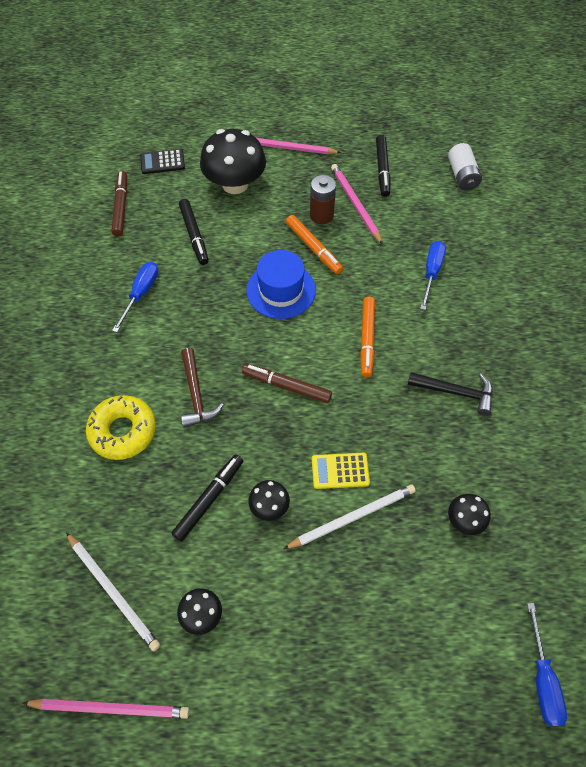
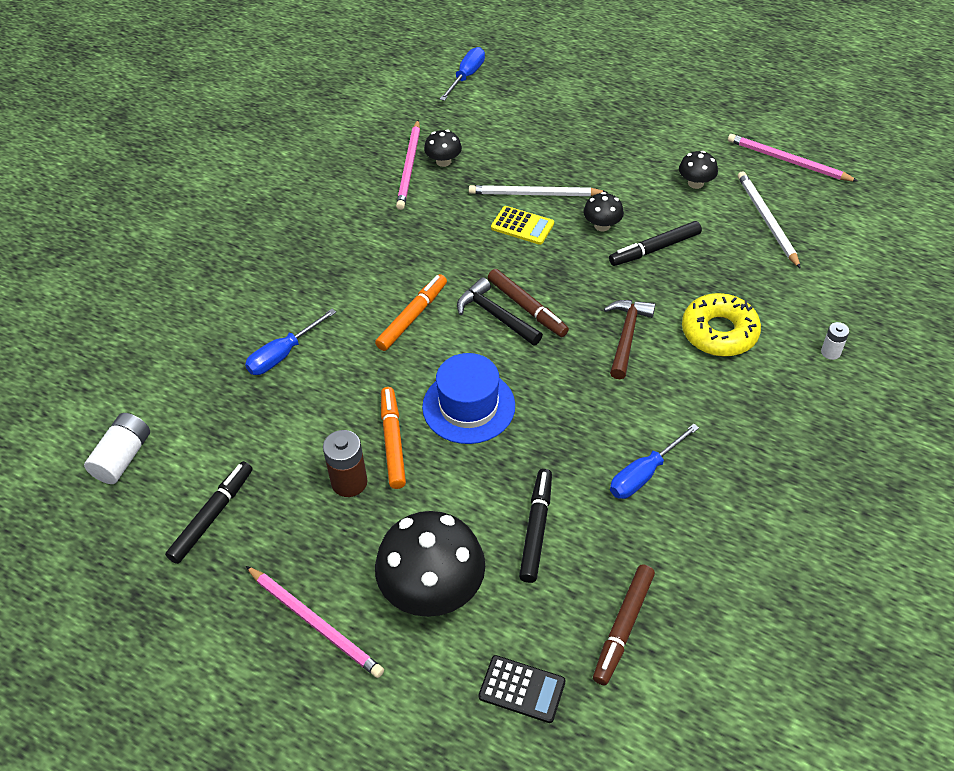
camera: 150 degrees left, 10 degrees down
pink pencil [331,164,383,245] -> pink pencil moved to [396,120,420,210]
black hammer [408,372,493,415] -> black hammer moved to [457,277,543,346]
none -> white battery [821,322,849,360]

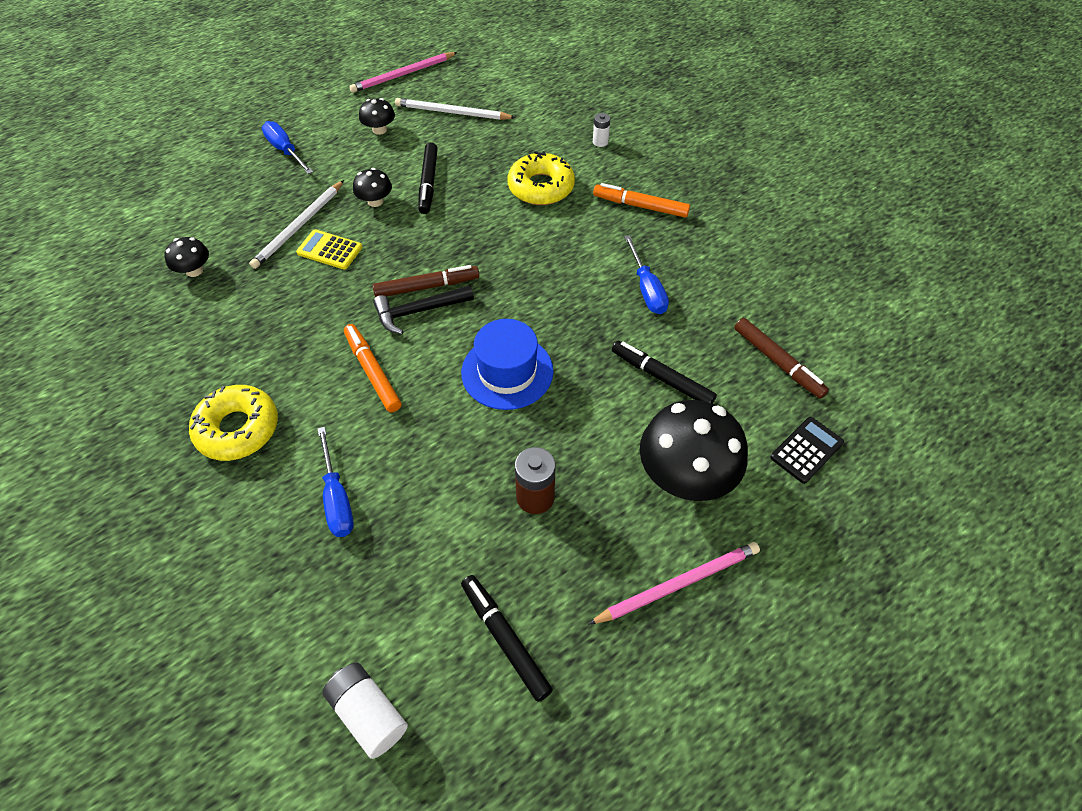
camera: 65 degrees left, 5 degrees up
orange marker [381,387,406,489] -> orange marker moved to [593,183,690,218]
pink pencil [396,120,420,210] -> none
blue screwdriver [440,47,485,101] -> blue screwdriver moved to [262,121,313,174]
yellow calculator [491,206,554,245] -> yellow calculator turned 120 degrees counterclockwise [296,229,362,269]
brown hammer [604,300,655,379] -> none
none -> yellow donut [189,385,278,461]

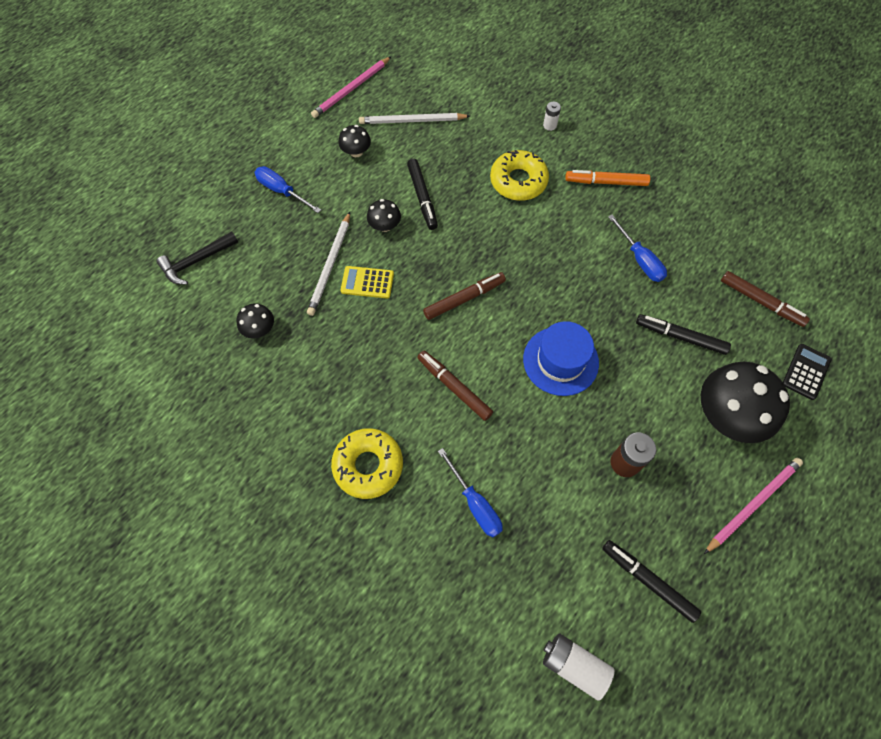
camera: 15 degrees left, 10 degrees up
orange marker [344,324,401,412] -> brown marker [417,351,493,421]
black hammer [373,285,474,334] -> black hammer moved to [156,231,238,285]

